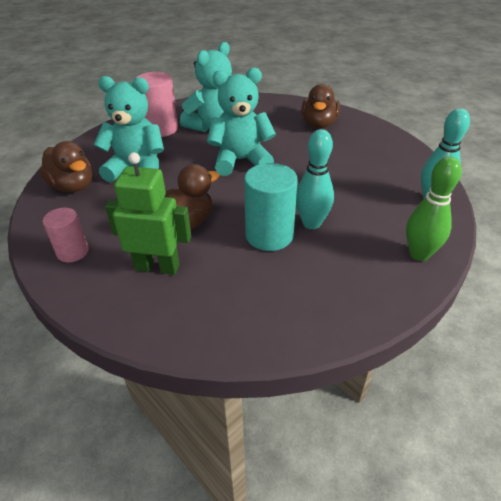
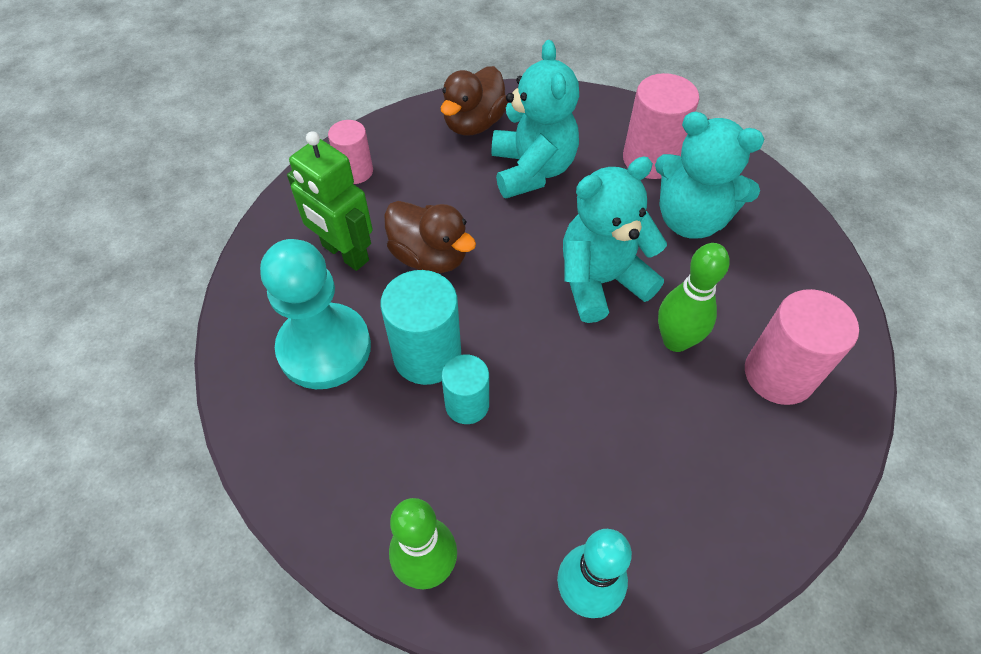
camera: 75 degrees right, 15 degrees up
green robot [105,152,191,275] -> green robot turned 135 degrees clockwise [287,131,373,271]
turquoise teddy bear [207,68,276,176] -> turquoise teddy bear turned 90 degrees counterclockwise [563,157,667,323]
turquoise bowling pin [296,129,334,229] -> turquoise cylinder [441,354,489,424]
brown duck [301,84,340,128] -> pink cylinder [745,289,859,405]
none -> turquoise pawn [260,239,371,389]
none -> green bowling pin [658,243,730,352]

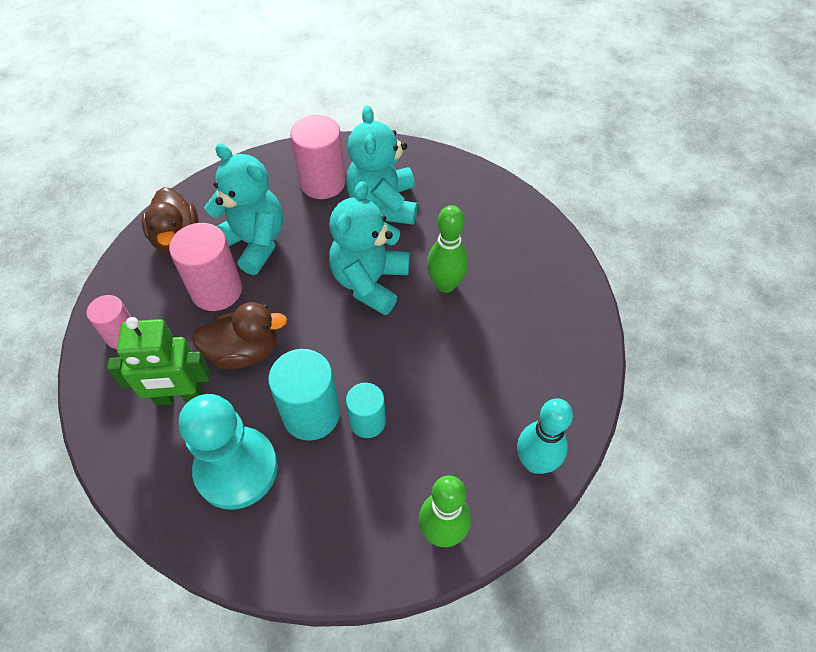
camera: 45 degrees left, 0 degrees up
turquoise teddy bear [655,112,765,238] -> turquoise teddy bear turned 105 degrees clockwise [346,105,417,225]
pink cylinder [745,289,859,405] -> pink cylinder moved to [169,223,242,311]

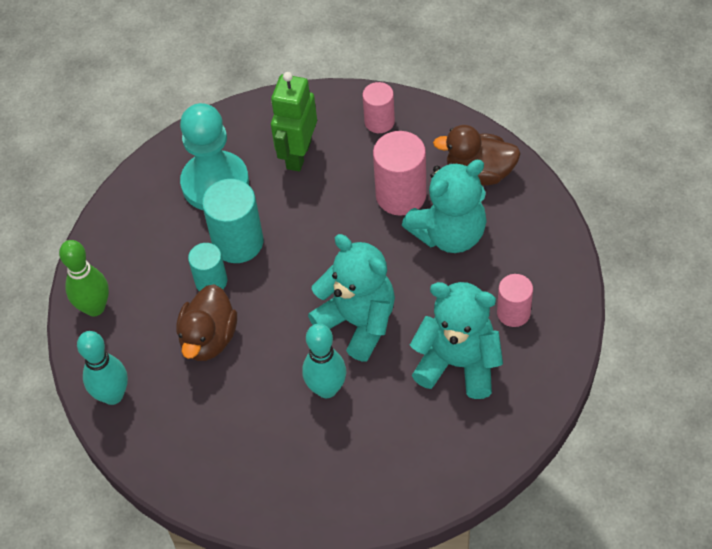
camera: 115 degrees right, 0 degrees up
brown duck [191,302,287,369] -> brown duck moved to [176,284,237,361]
pink cylinder [290,115,346,199] -> pink cylinder [497,274,533,327], size x0.62
green bowling pin [427,205,468,293] -> turquoise bowling pin [302,324,346,398]

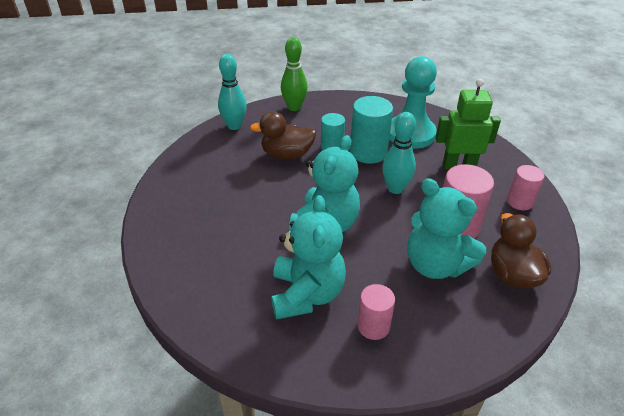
camera: 70 degrees right, 15 degrees down
turquoise bowling pin [302,324,346,398] -> turquoise bowling pin moved to [382,112,416,194]

